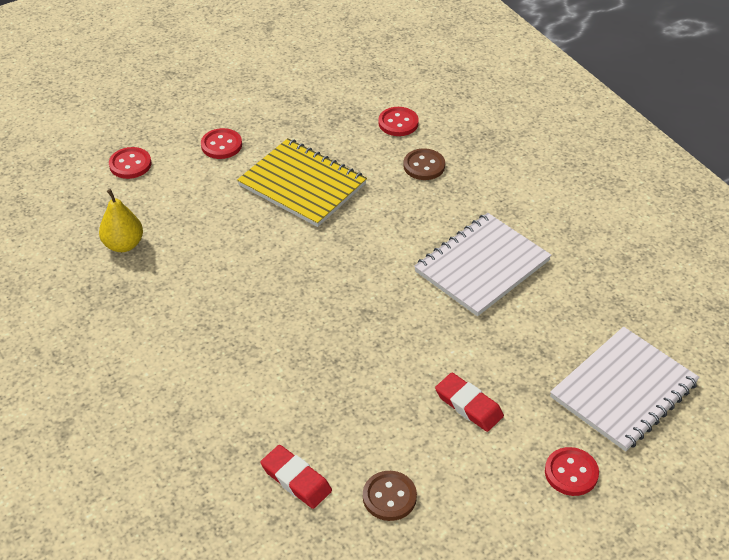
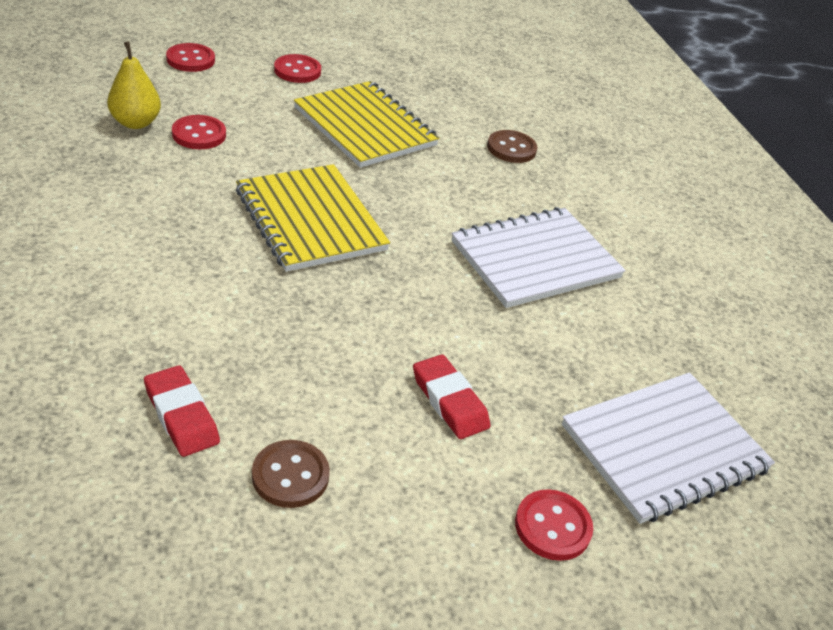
camera: 10 degrees right, 5 degrees down
red button [378,107,419,136] -> red button moved to [172,115,226,149]
none -> yellow notebook [236,164,390,271]

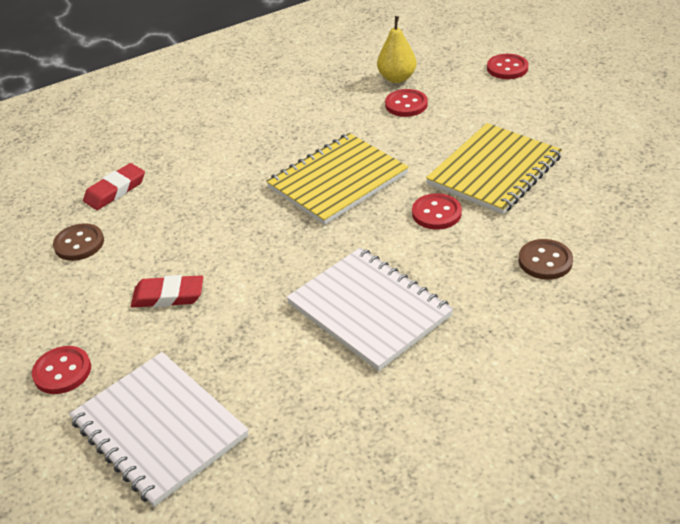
camera: 85 degrees right, 0 degrees up
red button [274,54,321,83] -> red button moved to [412,193,462,230]
red eraser [413,354,490,439] -> red eraser turned 45 degrees clockwise [131,275,203,307]

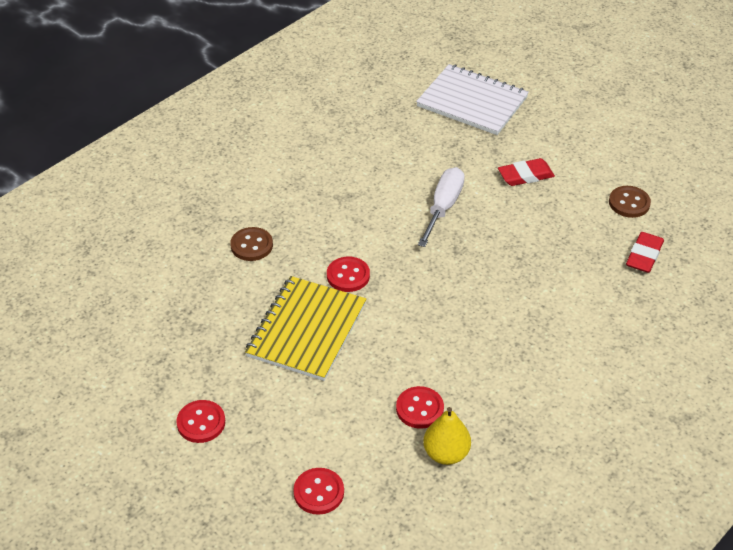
camera: 160 degrees right, 5 degrees up
red button [32,346,91,394] -> red button moved to [176,400,225,443]
yellow notebook [266,133,409,225] -> none
white notebook [286,247,453,371] -> none
none -> white screwdriver [418,167,465,247]

